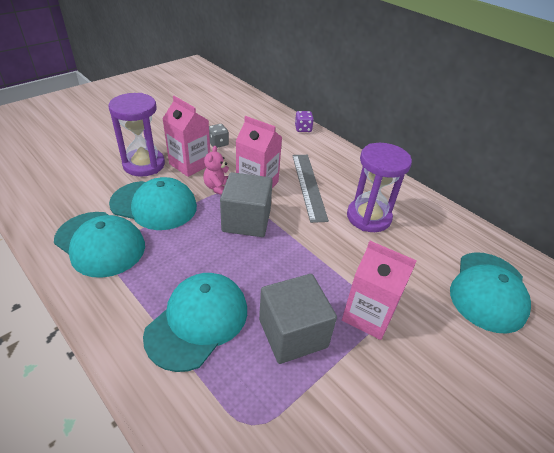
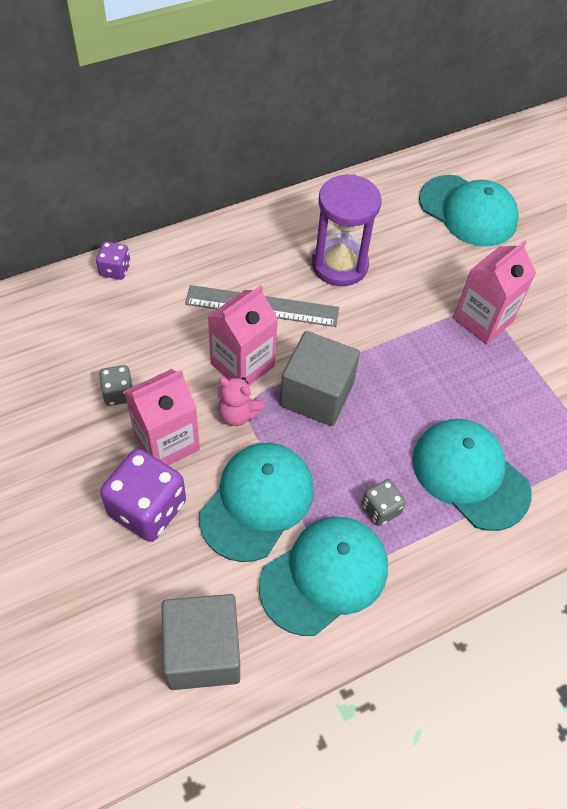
camera: 75 degrees left, 15 degrees up
purple hourglass [108,93,165,177] -> purple dice [100,448,186,542]
grey cube [259,274,337,364] -> grey cube moved to [161,594,240,690]
none -> grey dice [362,479,406,526]

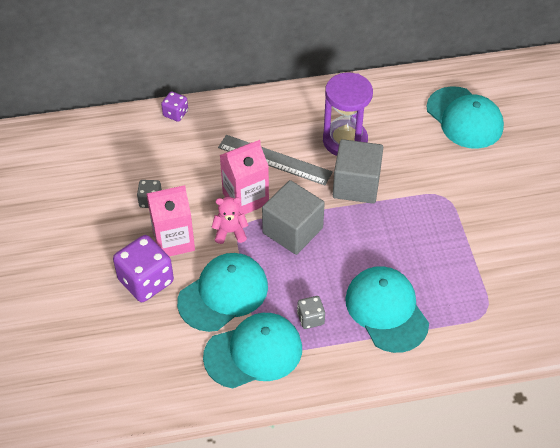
camera: 20 degrees right, 5 degrees down
grey cube [161,594,240,690] -> grey cube moved to [333,139,383,204]
pink teddy bear [217,377,264,426] -> pink teddy bear turned 135 degrees clockwise [211,197,248,244]
pink carton [453,240,536,344] -> none

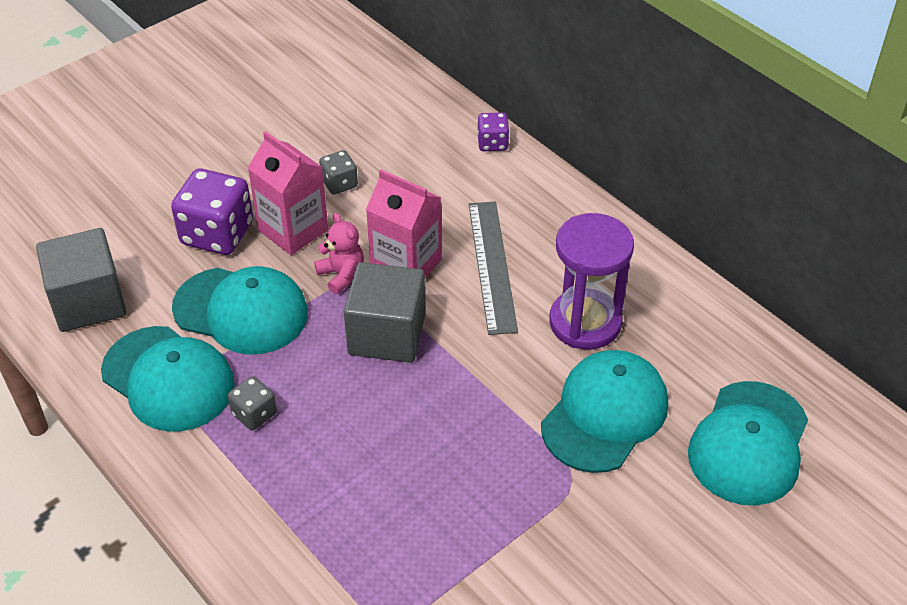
camera: 60 degrees right, 5 degrees down
grey cube [333,139,383,204] -> grey cube moved to [36,228,127,332]
turquoise cap [345,266,429,353] -> turquoise cap moved to [541,350,668,473]

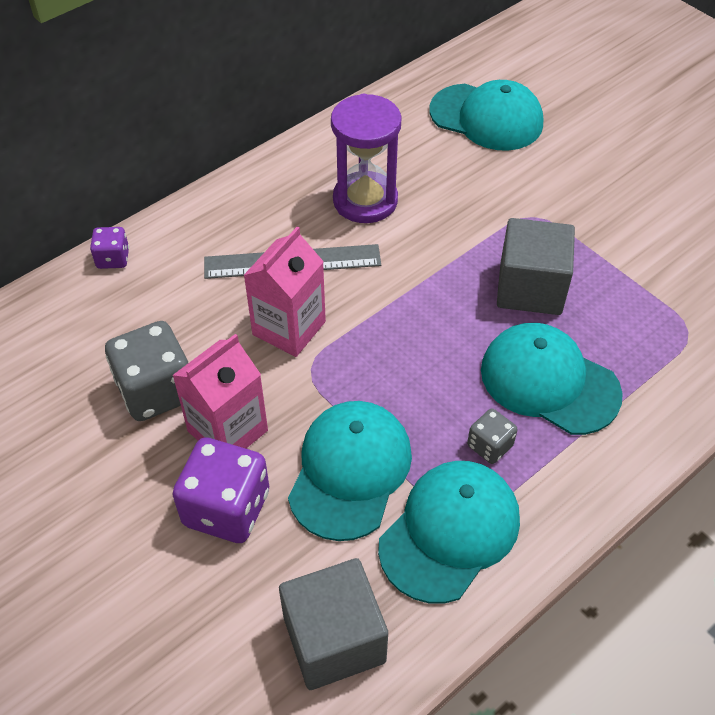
camera: 90 degrees left, 5 degrees up
pink teddy bear [314,213,364,294] -> none
grey dice [319,150,358,195] -> grey dice [105,321,188,421], size x1.91
grey cube [344,262,426,363] -> grey cube moved to [497,218,575,315]
turquoise cap [541,350,668,473] -> turquoise cap moved to [481,323,623,435]

